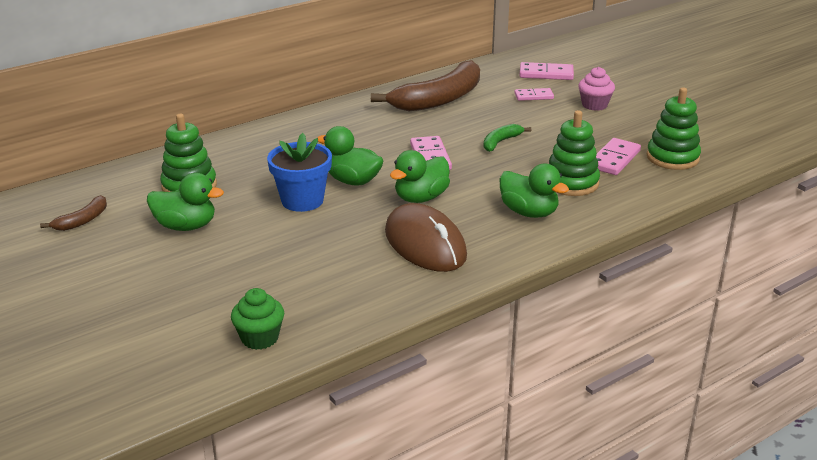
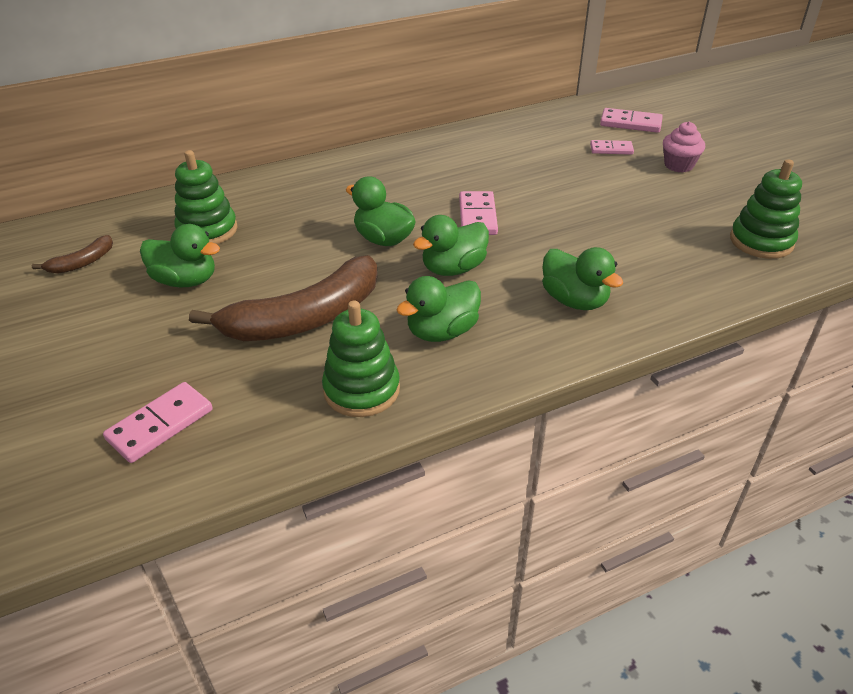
camera: 10 degrees right, 10 degrees up
green cupcake [231,288,284,350] -> none
blue flower pot [267,133,332,212] -> none
brown banana [371,60,480,111] -> brown banana moved to [189,255,378,341]
brown mouse [385,203,467,272] -> green duck [396,276,481,342]
green banana [483,124,531,152] -> none
green stacking toy [549,110,600,196] -> green stacking toy moved to [322,300,400,417]
pink domino [596,138,641,175] -> pink domino moved to [103,382,213,463]

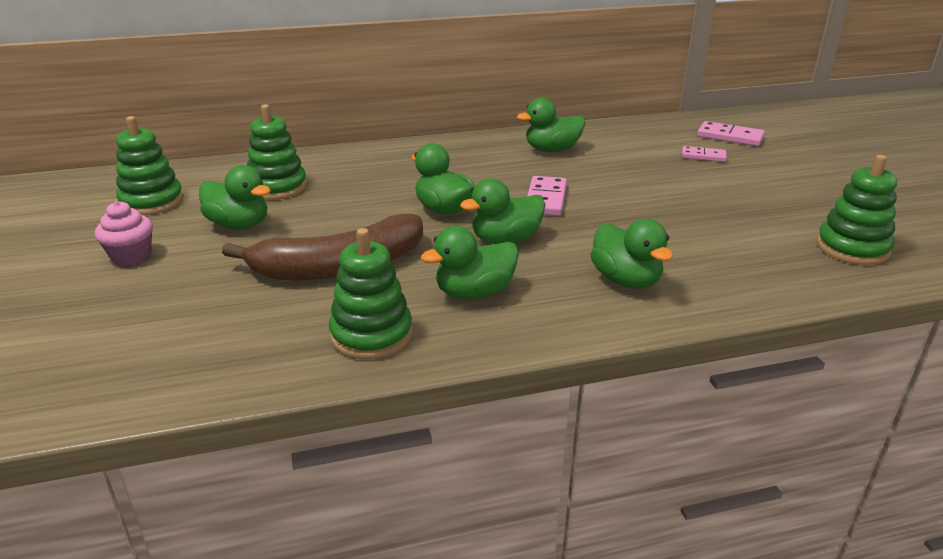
camera: 10 degrees right, 10 degrees down
brown banana [32,235,113,274] -> green stacking toy [116,116,184,215]
pink domino [103,382,213,463] -> none
pink cupcake [663,122,705,173] -> pink cupcake moved to [95,201,153,266]
none -> green duck [517,97,585,152]

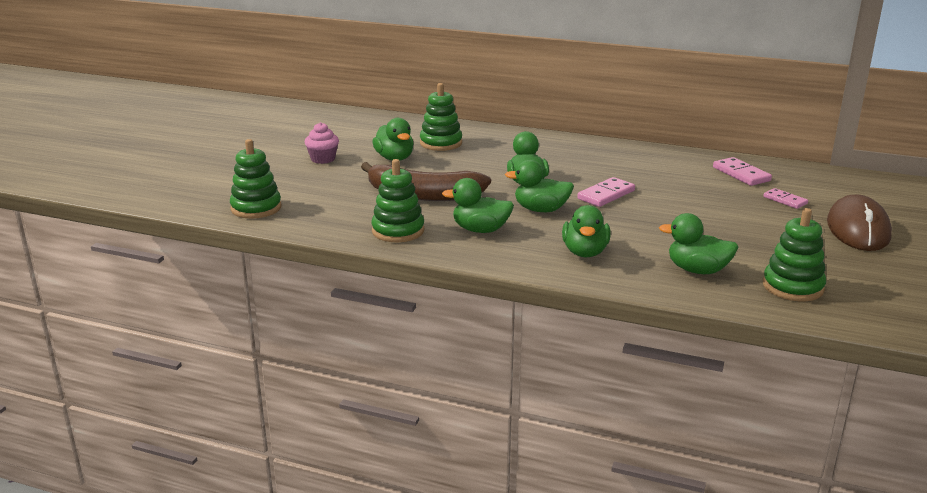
camera: 35 degrees right, 5 degrees down
green stacking toy [116,116,184,215] -> green stacking toy moved to [230,139,281,219]
green duck [517,97,585,152] -> green duck moved to [659,213,738,274]
pink domino [697,121,765,146] -> pink domino moved to [713,157,772,186]
none -> brown mouse [827,195,892,251]

